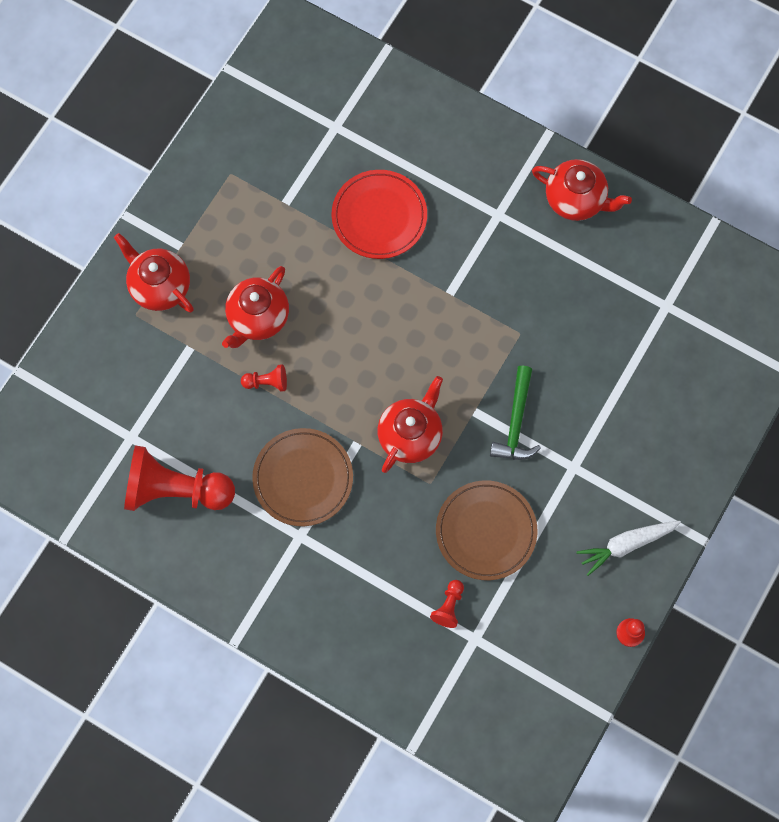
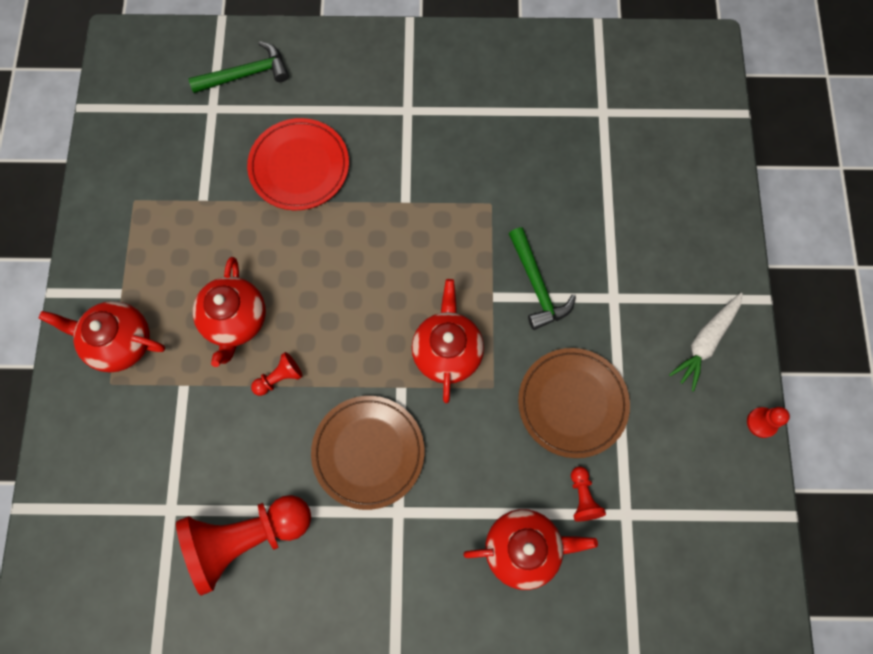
camera: 30 degrees left, 0 degrees up
red teapot [532,159,632,221] -> red teapot moved to [463,509,598,590]
none -> green hammer [188,41,289,93]

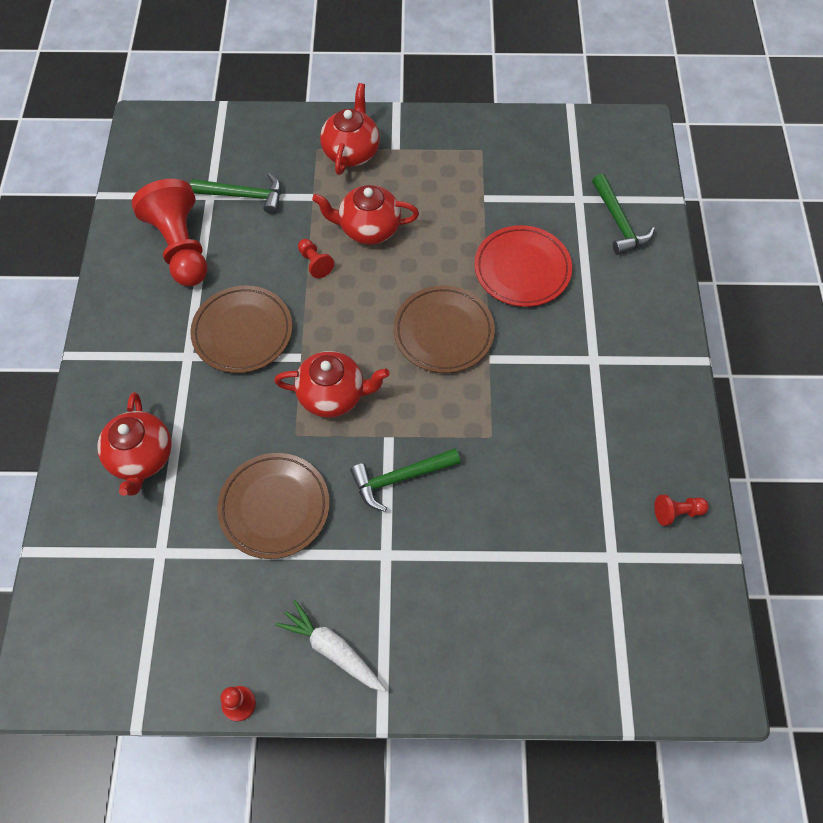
camera: 90 degrees right, 10 degrees down
red pawn [571,467,606,522] -> red pawn moved to [654,495,709,526]
none -> green hammer [190,173,281,214]
none -> brown plate [393,285,495,373]

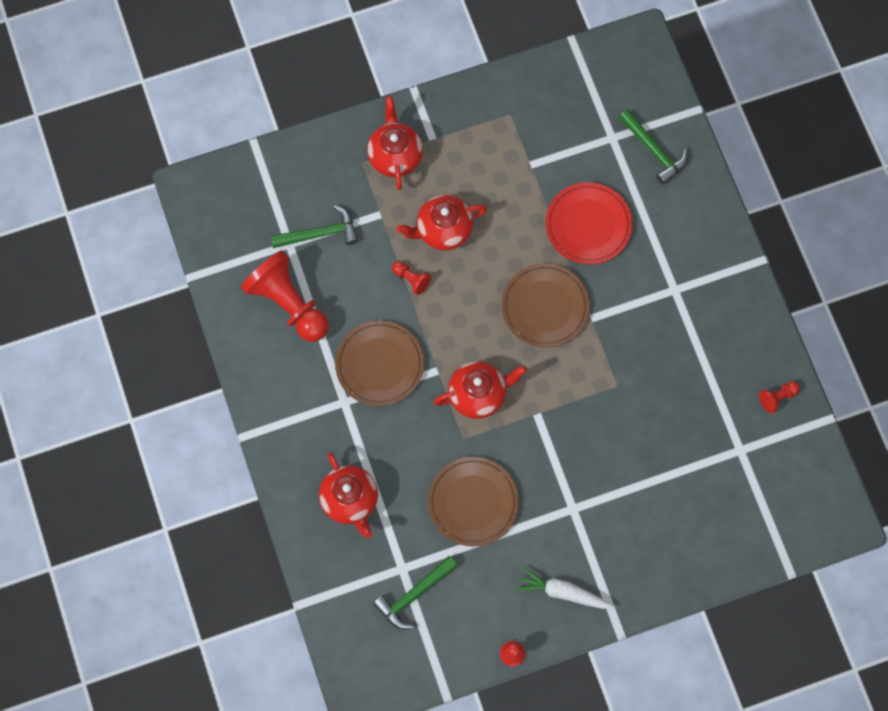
camera: 20 degrees left, 10 degrees up
green hammer [350,448,461,512] -> green hammer moved to [373,556,458,629]

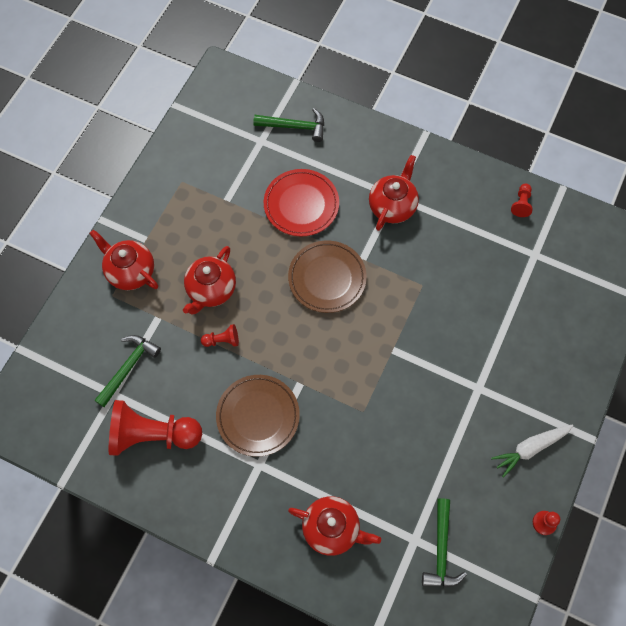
camera: 45 degrees left, 5 degrees down
brown plate [428,457,519,547] -> none
red teapot [433,361,527,419] -> red teapot moved to [369,155,419,231]

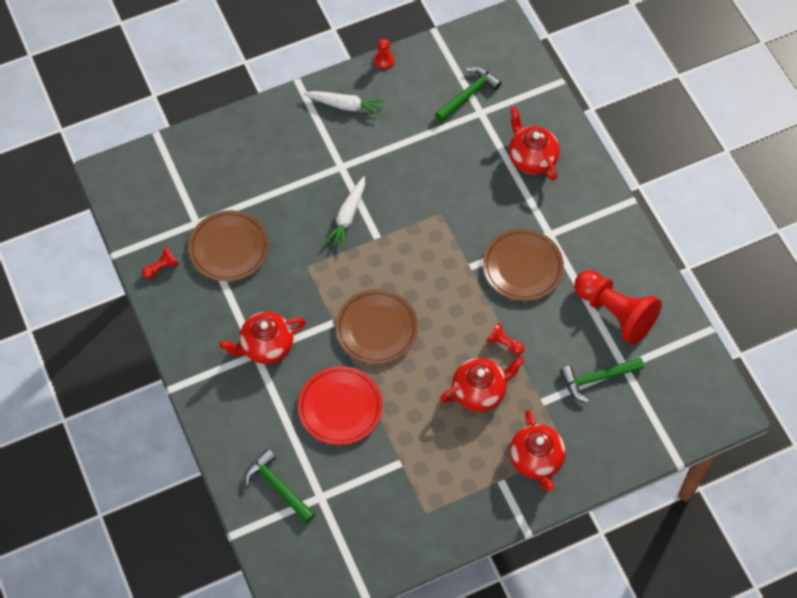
camera: 140 degrees left, 5 degrees down
none -> brown plate [188,210,269,282]
none -> white carrot [324,176,365,249]

